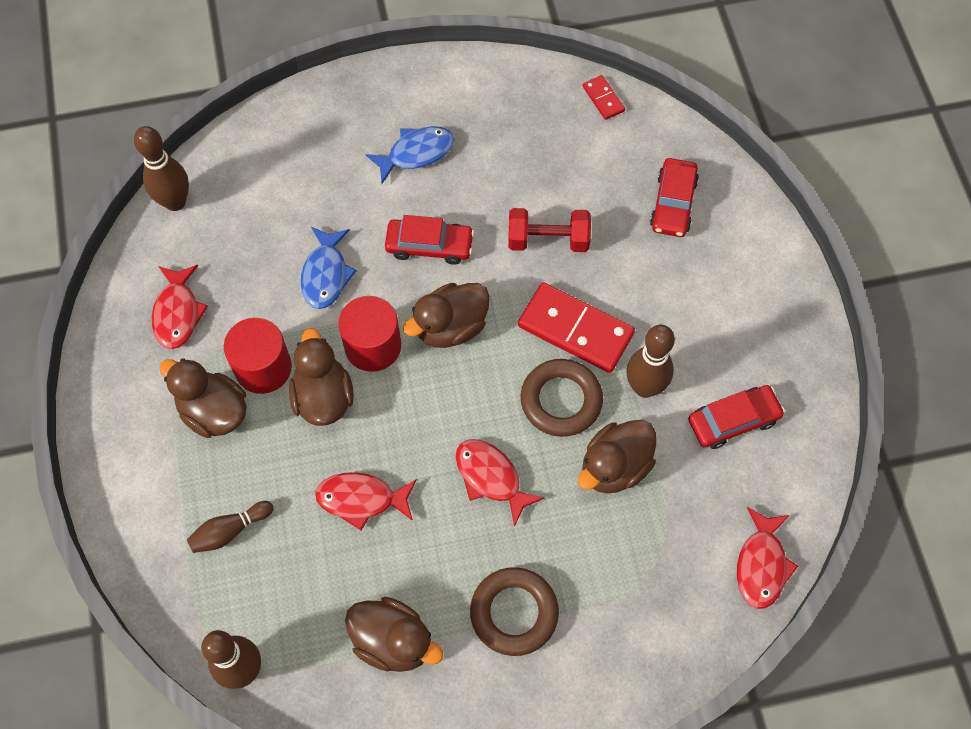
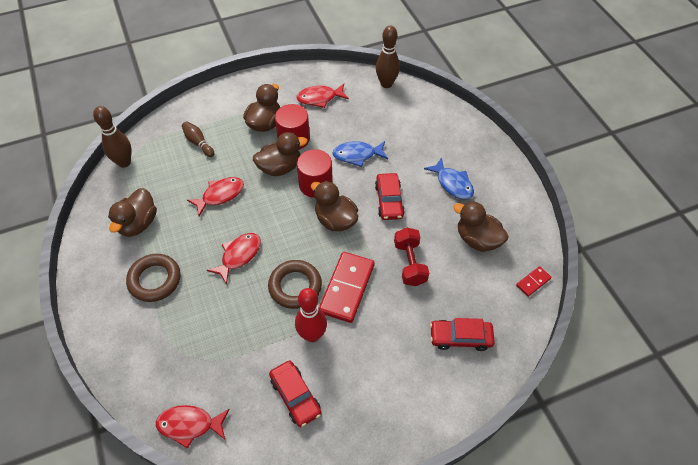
camera: 80 degrees right, 10 degrees down
red fish [315,472,417,531] -> red fish turned 60 degrees clockwise [187,177,244,216]
brown duck [578,420,656,494] -> brown duck moved to [453,201,509,252]
brown bowling pin [627,325,675,398] -> red bowling pin [295,288,327,342]

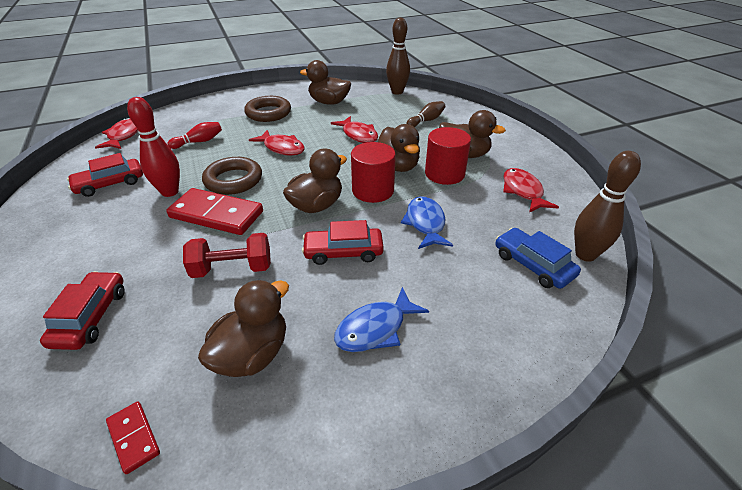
camera: 90 degrees right, 15 degrees down
none -> red bowling pin [167,122,222,149]
none -> blue car [495,228,581,289]

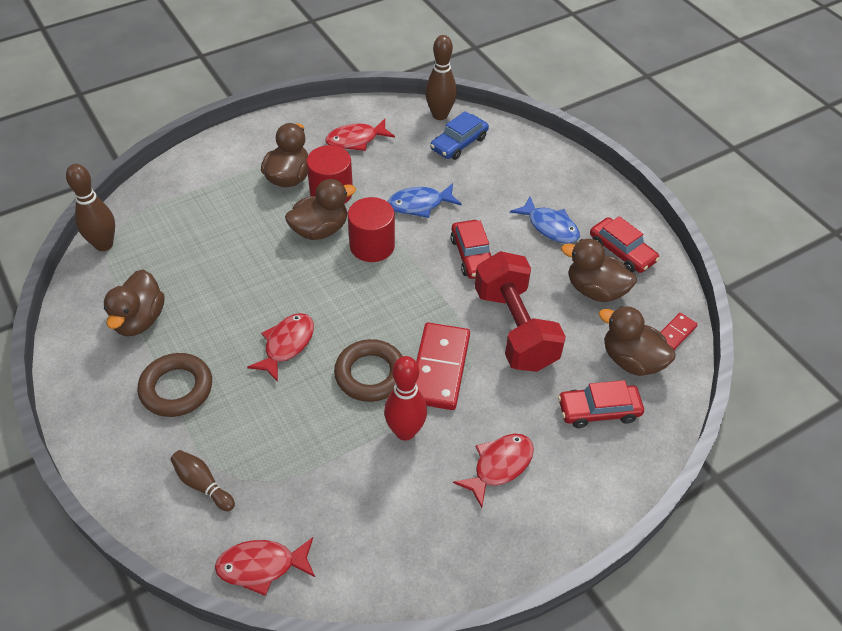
camera: 100 degrees left, 10 degrees up
red car [67,153,143,197] -> red car moved to [590,216,660,273]
red bowling pin [167,122,222,149] -> none
red dumbbell [183,233,271,278] -> red dumbbell [475,251,566,372], size x1.62
brown duck [283,149,347,213] -> brown duck moved to [599,306,676,376]
red fish [331,116,378,143] -> red fish moved to [453,434,534,508]
brown bowling pin [406,101,445,127] -> brown bowling pin moved to [170,450,235,511]

